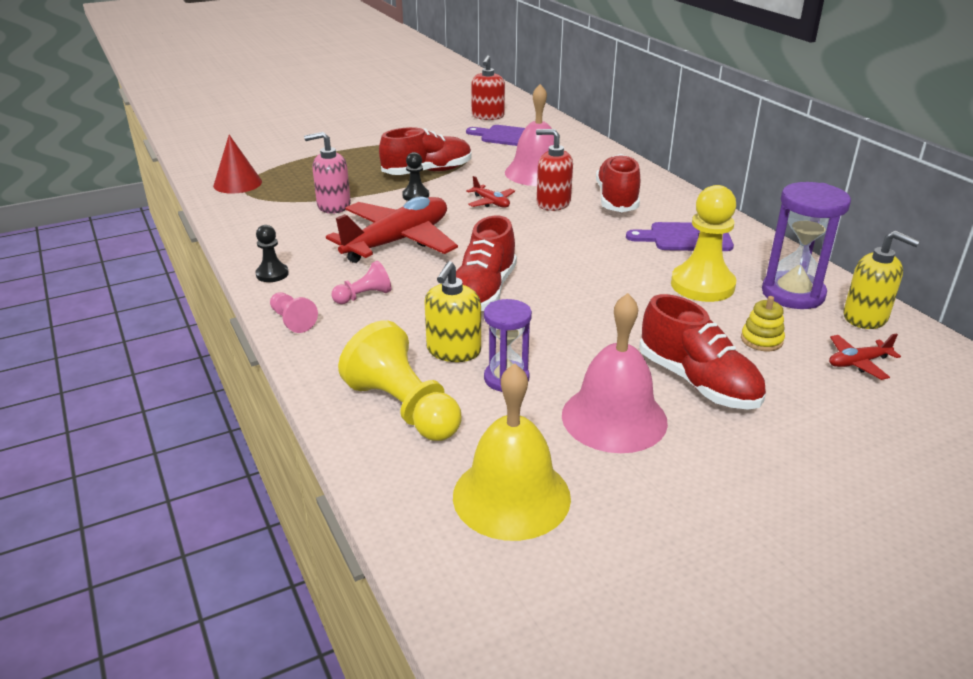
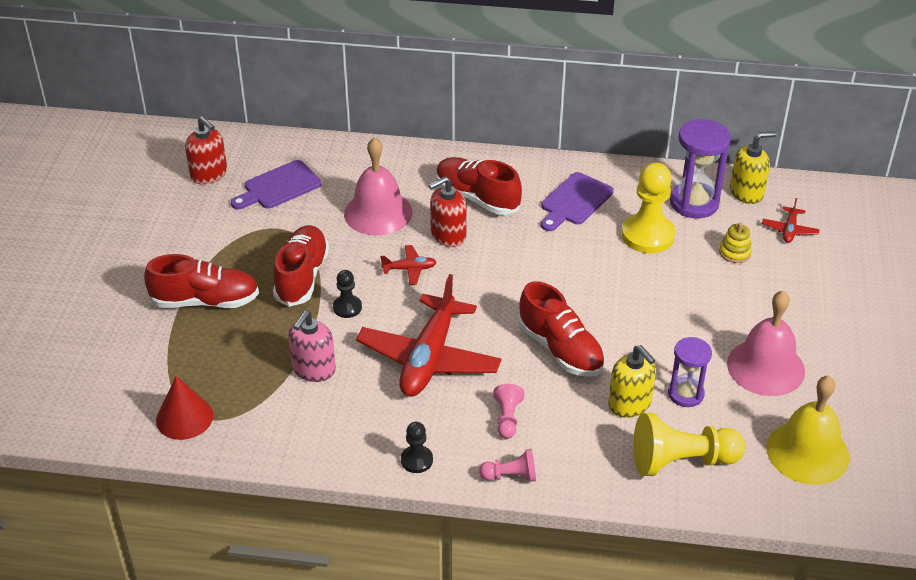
camera: 55 degrees left, 10 degrees up
red plane [326,196,458,263] -> red plane turned 150 degrees counterclockwise [356,274,502,397]
red shoe [639,294,766,409] -> red shoe moved to [144,254,259,308]

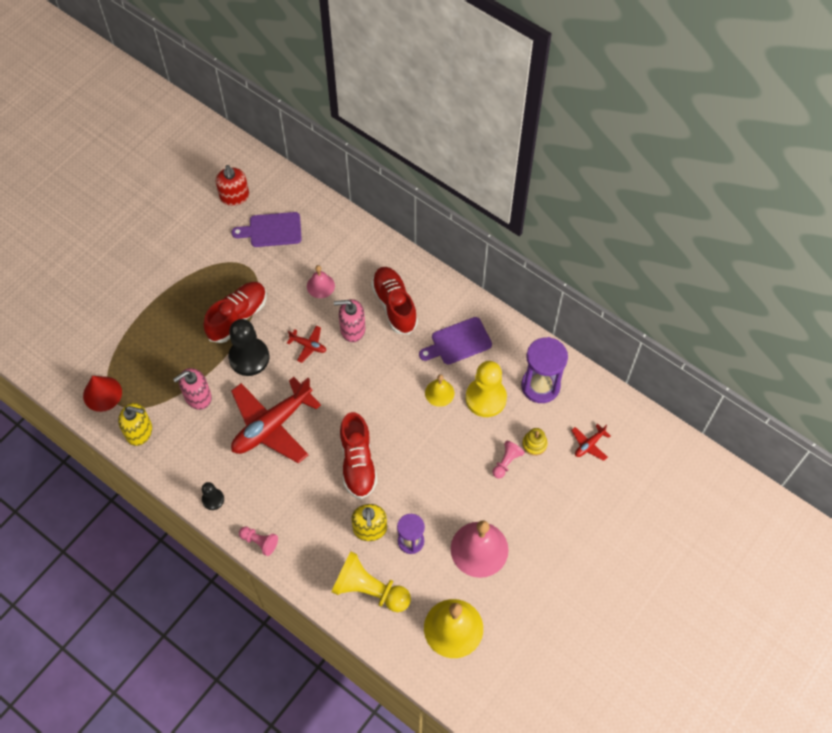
camera: 30 degrees right, 20 degrees up
red shoe [144,254,259,308] -> none
black pawn [333,270,362,318] -> black pawn [228,319,269,376], size x1.93
pink bell [344,137,412,236] -> pink bell [307,265,335,298], size x0.54
red soap dispenser [429,176,467,247] -> pink soap dispenser [334,299,366,342]
pink pawn [493,384,525,439] -> pink pawn moved to [492,440,525,479]
yellow soap dispenser [730,131,776,204] -> yellow soap dispenser moved to [118,403,152,446]
none -> yellow bell [425,374,454,407]

